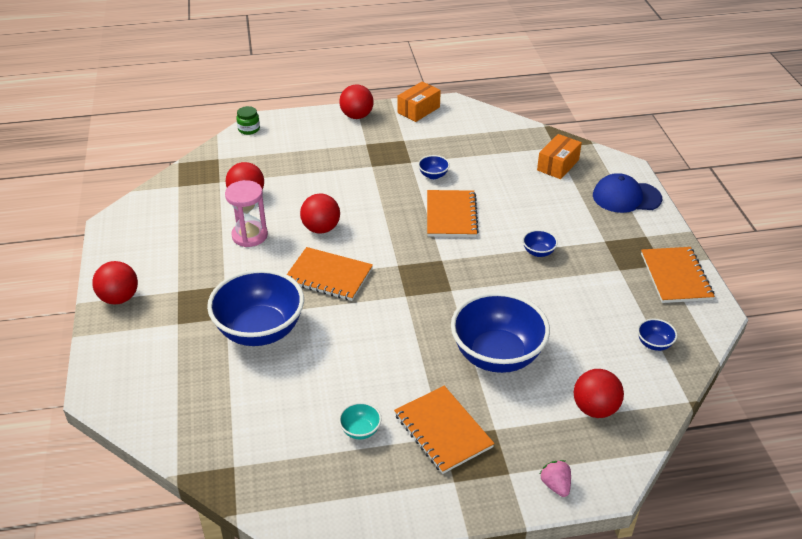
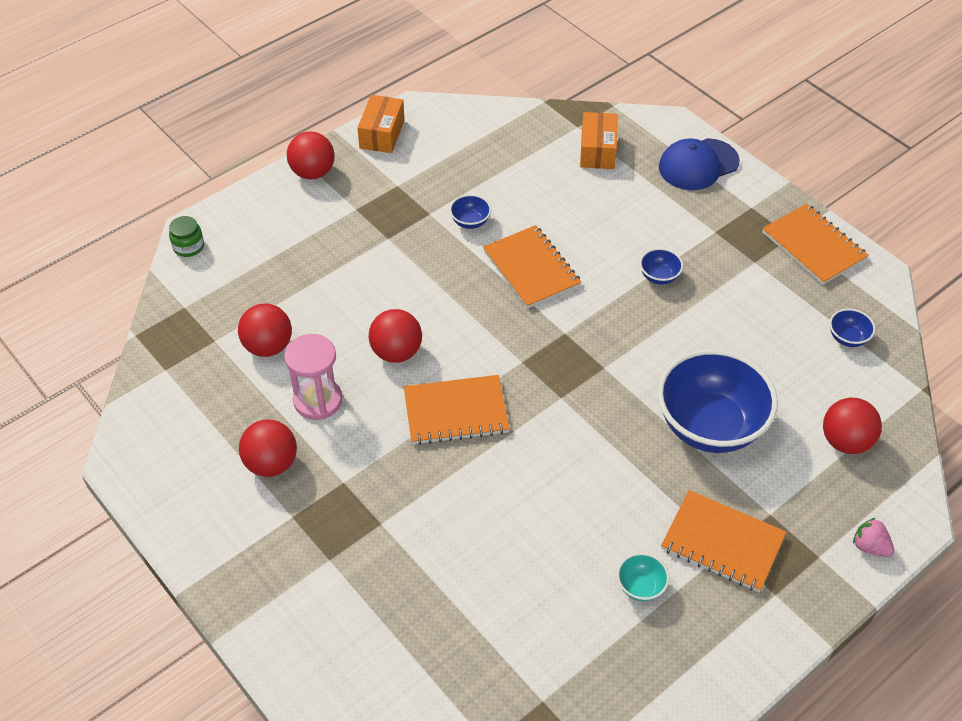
camera: 30 degrees left, 10 degrees up
red ball [92,261,138,304] -> red ball moved to [239,419,297,477]
blue bowl [207,269,304,346] -> none

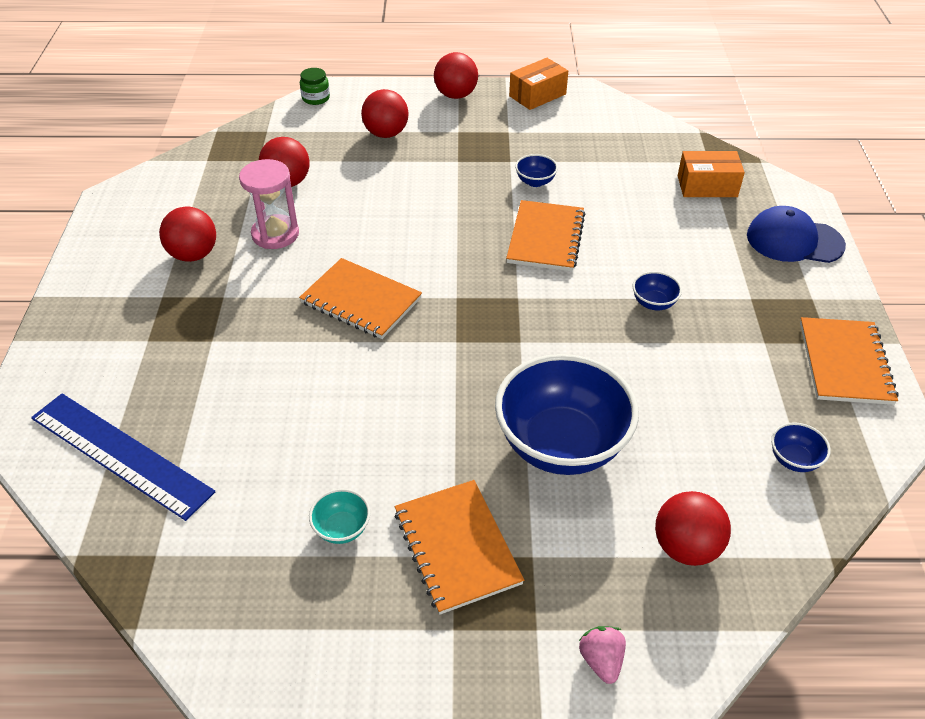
camera: 40 degrees right, 5 degrees down
red ball [369,309,422,363] -> red ball moved to [361,89,408,138]
orange box [580,112,618,169] -> orange box turned 45 degrees clockwise [678,151,745,197]
none -> blue ruler [31,394,215,521]

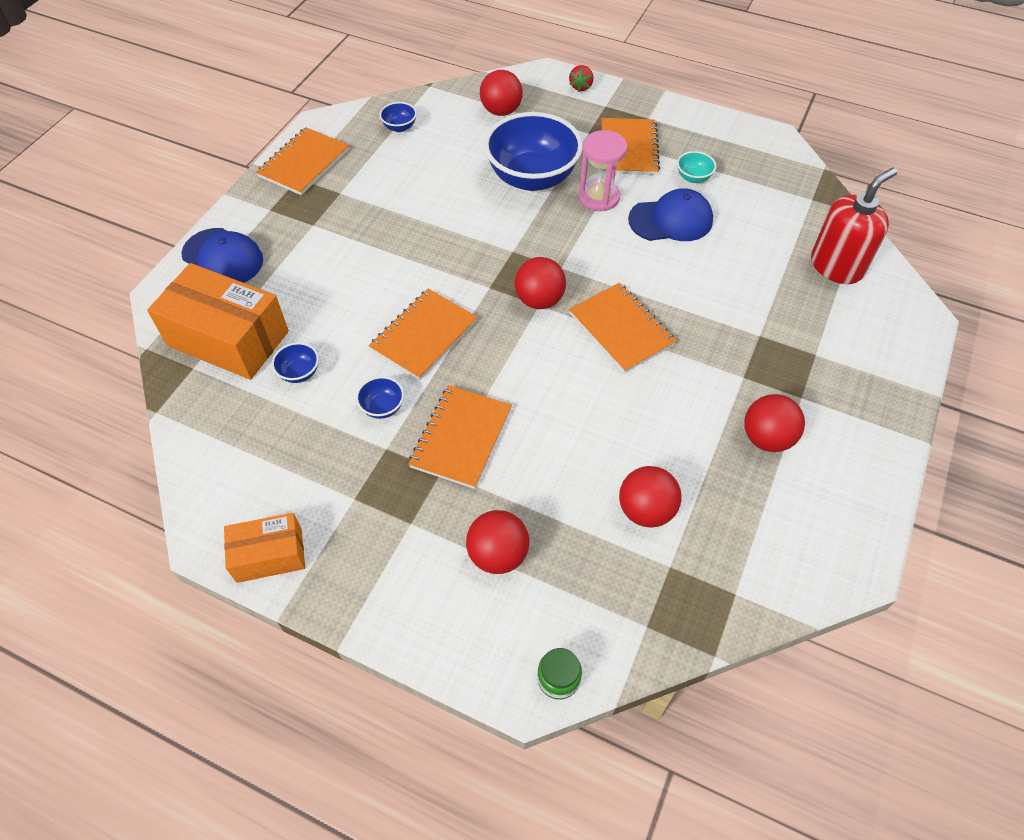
camera: 155 degrees left, 10 degrees up
blue ruler [31,394,215,521] -> red soap dispenser [811,168,897,284]
pink hourglass [239,159,299,249] -> pink hourglass moved to [579,130,627,211]
red ball [434,52,478,99] -> red ball moved to [515,257,566,309]
pink strawberry [579,626,626,684] -> red strawberry [569,65,594,92]
blue bowl [632,271,682,310] -> blue bowl moved to [272,342,319,383]
orange box [678,151,745,197] -> orange box [147,263,289,380], size x1.75
none -> orange notebook [408,385,512,489]
none -> blue cap [628,188,713,241]

